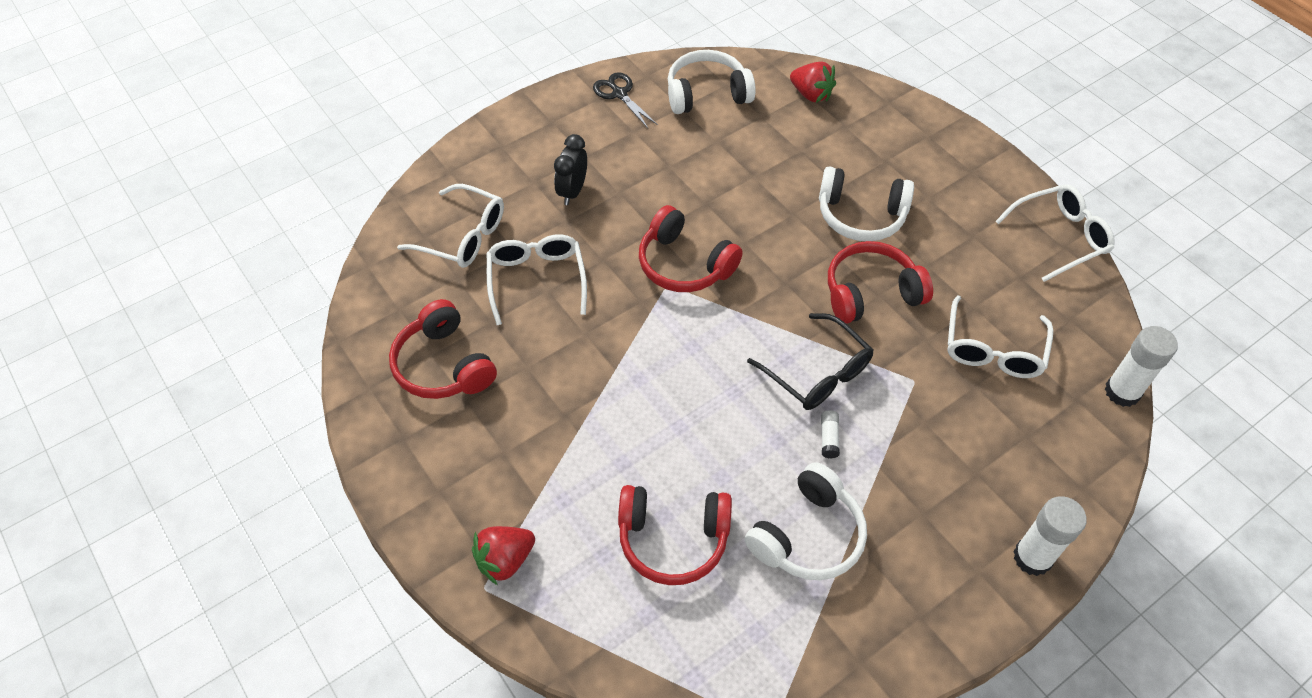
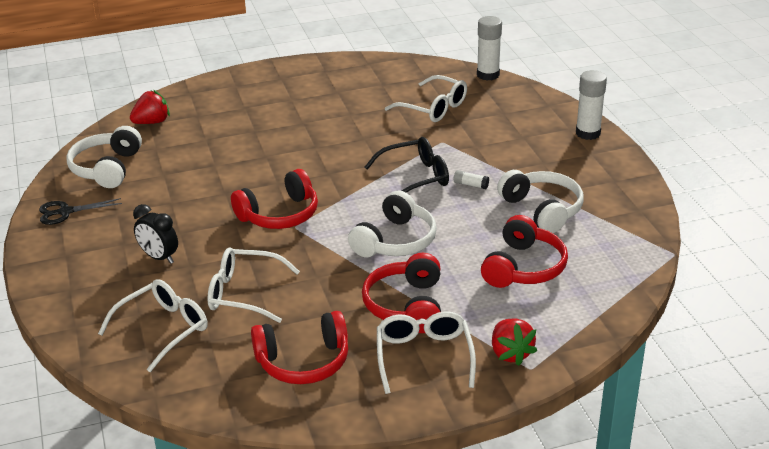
camera: 70 degrees left, 20 degrees down
white headphones [819,166,914,241] -> white headphones moved to [348,190,437,257]
red headphones [828,241,933,324] -> red headphones moved to [362,253,441,333]
white glasses [995,184,1114,282] -> white glasses moved to [377,311,476,394]

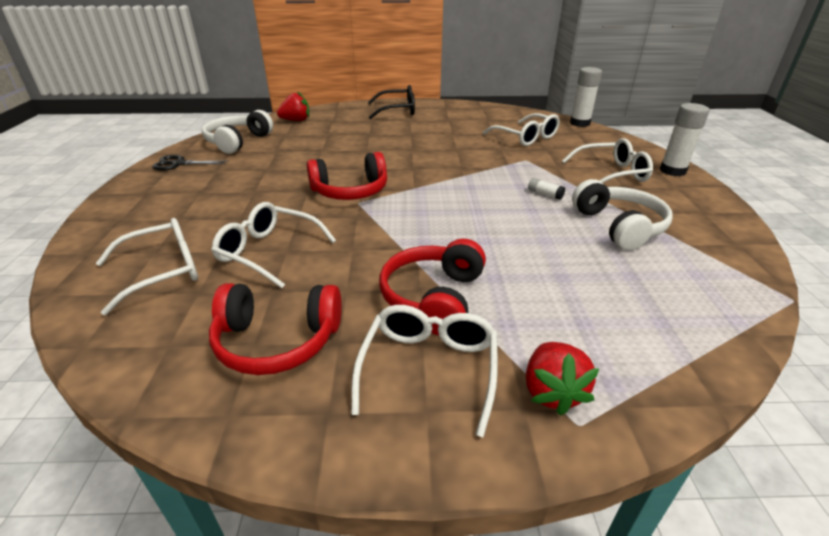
camera: 15 degrees right, 0 degrees up
black clock [133,204,178,264] -> none
white headphones [348,190,437,257] -> none
black glasses [364,137,449,193] -> black glasses moved to [368,85,415,119]
red headphones [481,215,568,288] -> none
none -> white glasses [562,138,653,183]

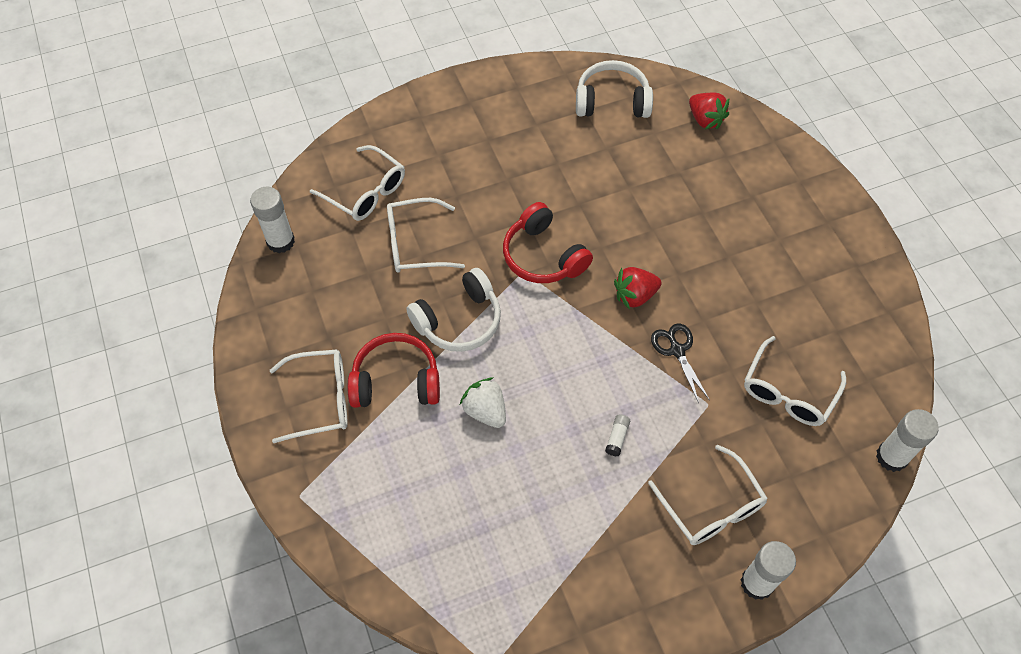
camera: 70 degrees right, 25 degrees up
black scissors [152,155,227,170] -> black scissors moved to [651,324,710,403]
red headphones [209,283,342,375] -> none
white glasses [211,202,336,288] -> white glasses turned 105 degrees counterclockwise [387,198,465,273]
black glasses [368,85,415,119] -> none
red strawberry [526,342,599,416] -> red strawberry moved to [614,267,662,310]
white headphones [572,179,673,250] -> white headphones moved to [406,268,501,352]
none -> white glue stick [250,187,295,253]
none -> white strawberry [460,377,506,428]

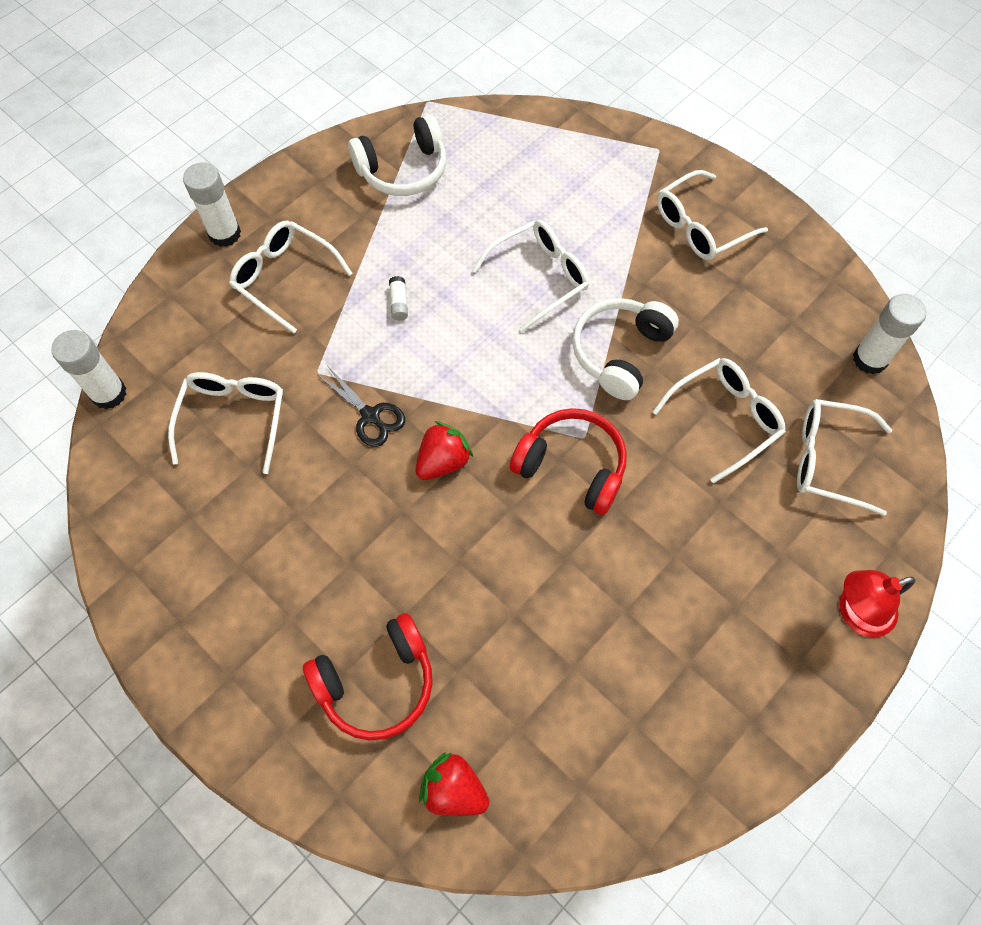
camera: 155 degrees right, 5 degrees up
red headphones [348,333,440,408] -> red headphones moved to [303,613,433,741]
white strawberry [460,377,506,428] -> white glasses [472,220,589,332]
white headphones [576,60,653,118] -> white headphones moved to [348,114,446,196]
none -> red lamp [839,570,915,638]

